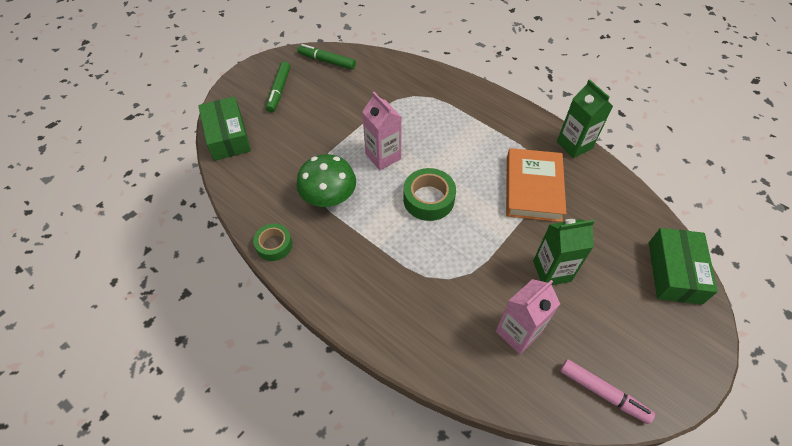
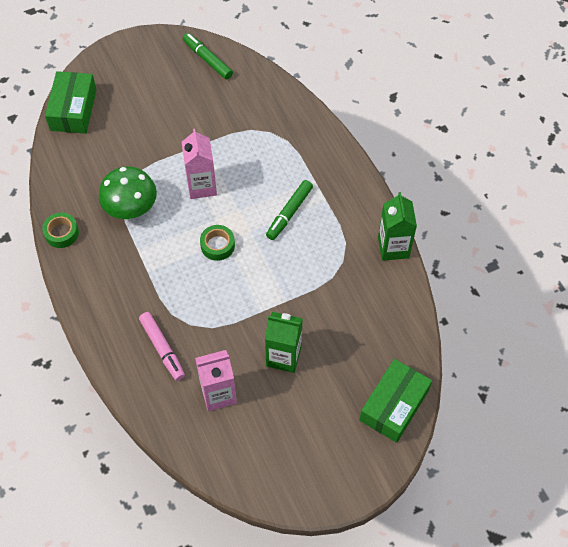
camera: 25 degrees right, 5 degrees up
green marker [266,61,290,112] -> green marker moved to [266,180,313,240]
green tape [403,168,456,221] -> green tape [200,225,235,261], size x0.66
orange book [506,148,566,222] -> none
pink marker [560,359,655,424] -> pink marker moved to [139,312,185,381]

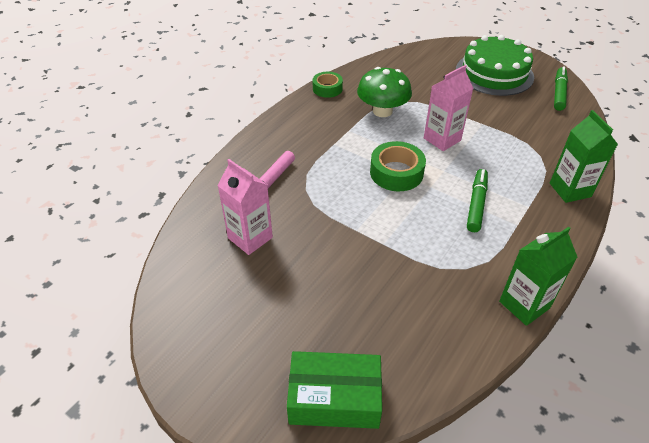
camera: 60 degrees right, 15 degrees down
green box [45,71,97,134] -> none
green tape [200,225,235,261] -> green tape [370,141,426,191], size x1.51
green carton [265,312,303,373] -> green carton moved to [550,110,618,203]
green marker [266,180,313,240] -> green marker turned 105 degrees clockwise [467,169,488,232]
none -> green cake [456,35,534,96]

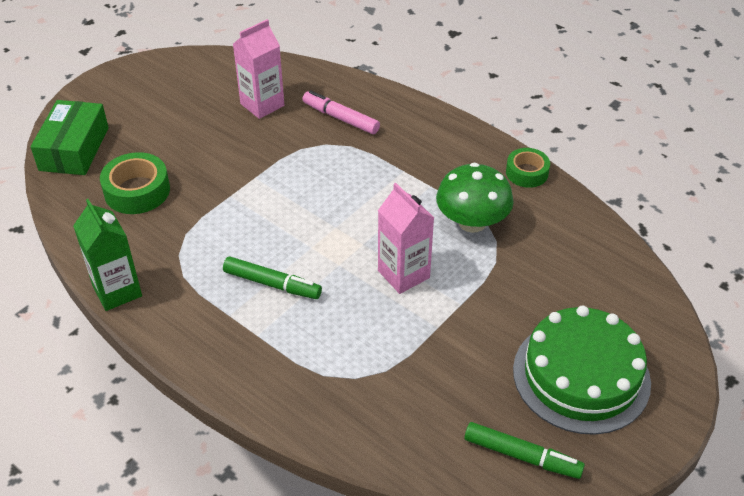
camera: 95 degrees right, 0 degrees up
green tape [370,141,426,191] -> green tape moved to [100,152,170,214]
green carton [550,110,618,203] -> none

